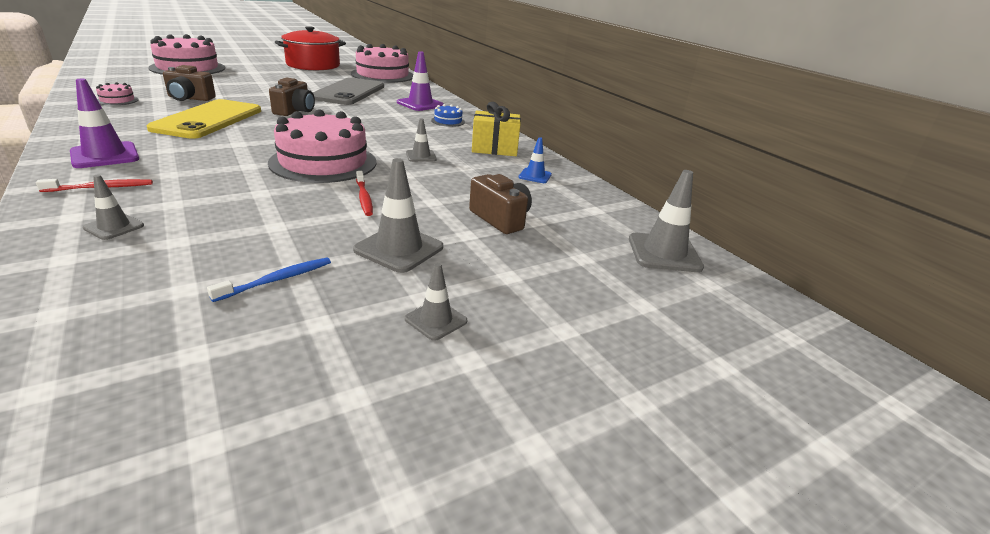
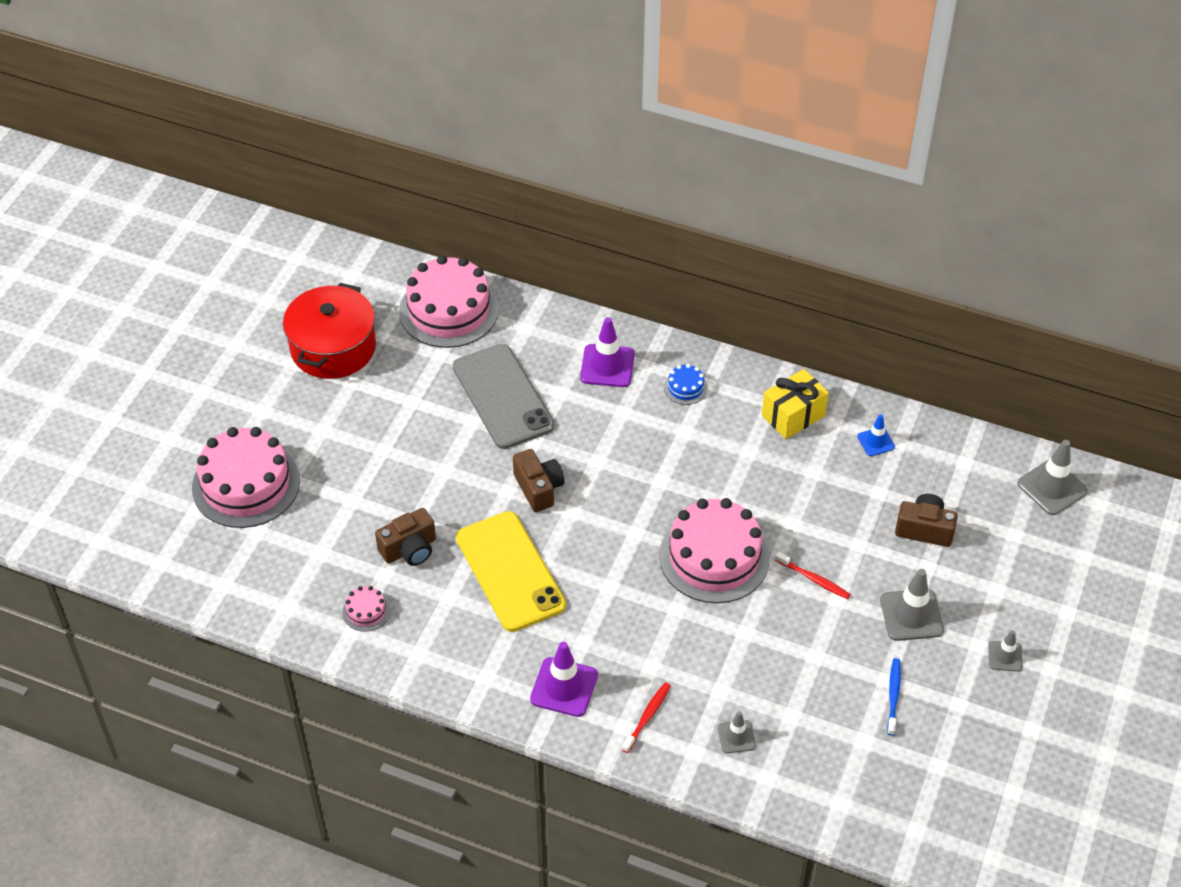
camera: 35 degrees left, 20 degrees up
grey traffic cone [406,119,437,162] -> none

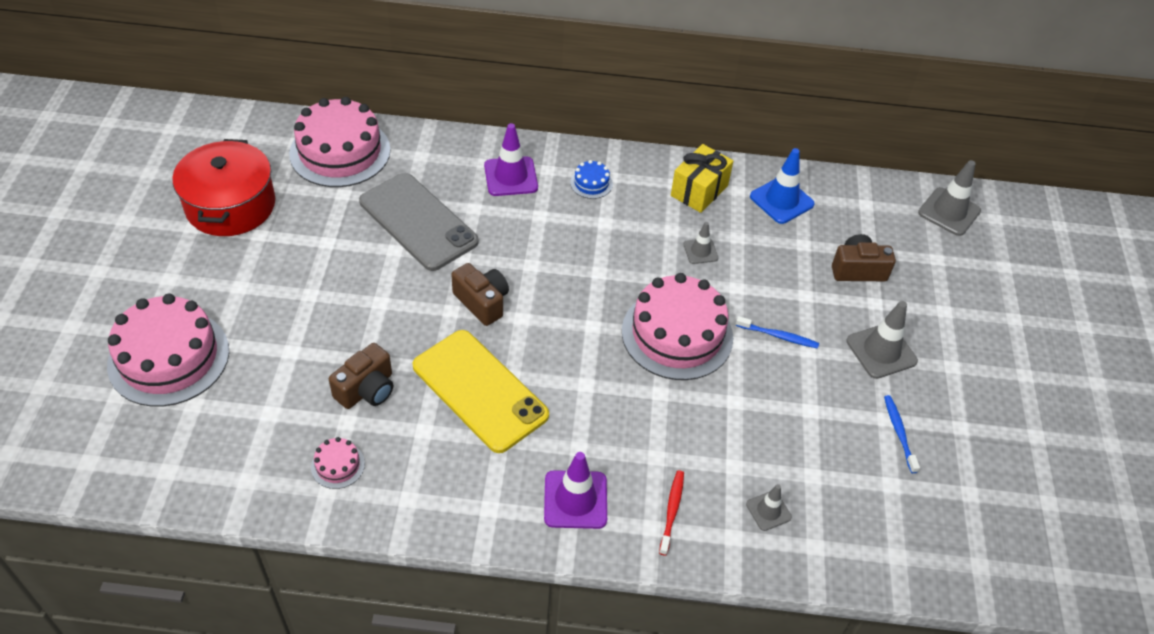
camera: 20 degrees left, 0 degrees up
red toothbrush [775,552,851,599] -> blue toothbrush [736,316,819,349]
blue traffic cone [857,414,895,456] -> blue traffic cone [750,148,815,224], size x1.72
grey traffic cone [988,630,1023,672] -> grey traffic cone moved to [683,222,718,264]

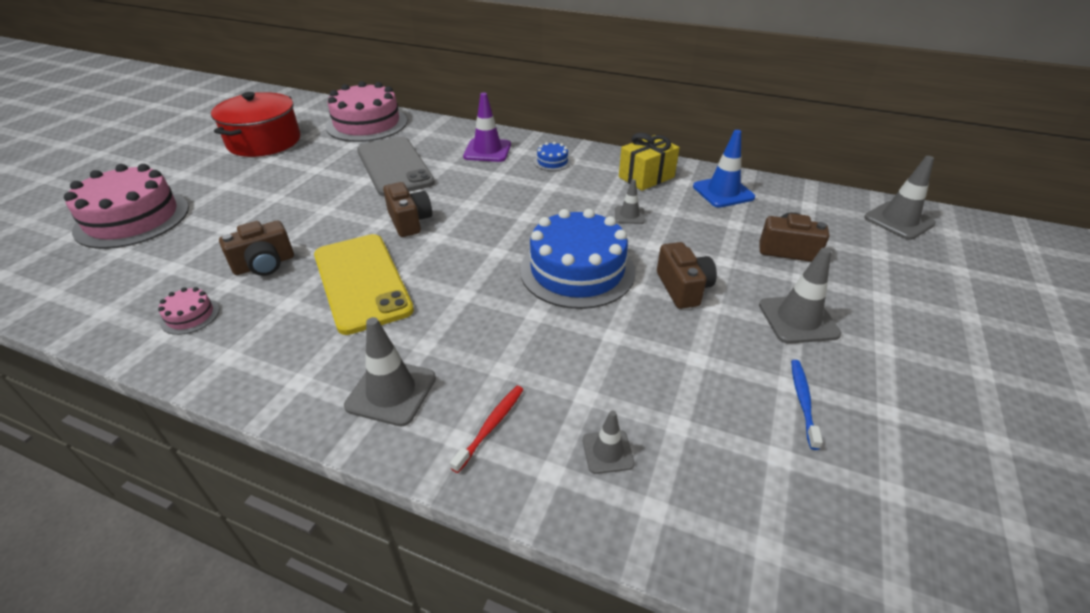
camera: 20 degrees right, 10 degrees down
purple traffic cone [544,452,607,529] -> grey traffic cone [344,317,436,426]
pink cake [622,273,733,380] -> blue cake [520,209,635,309]
blue toothbrush [736,316,819,349] -> brown camera [657,242,717,309]

